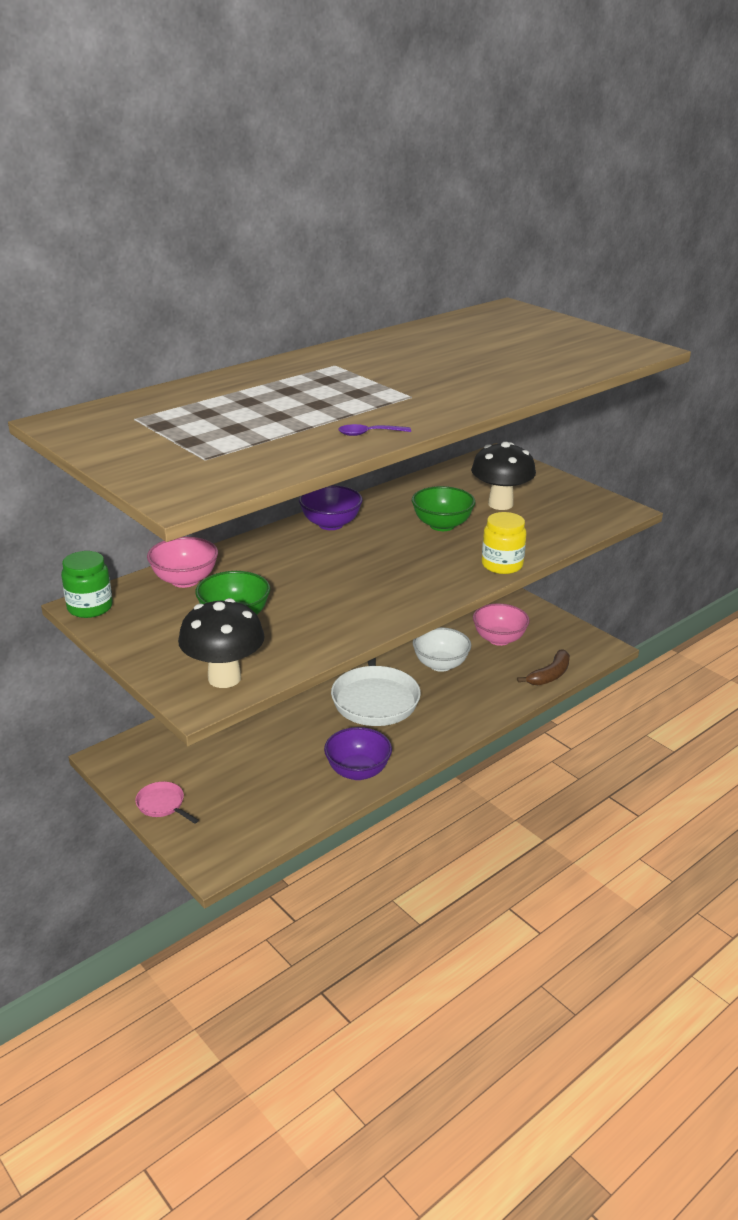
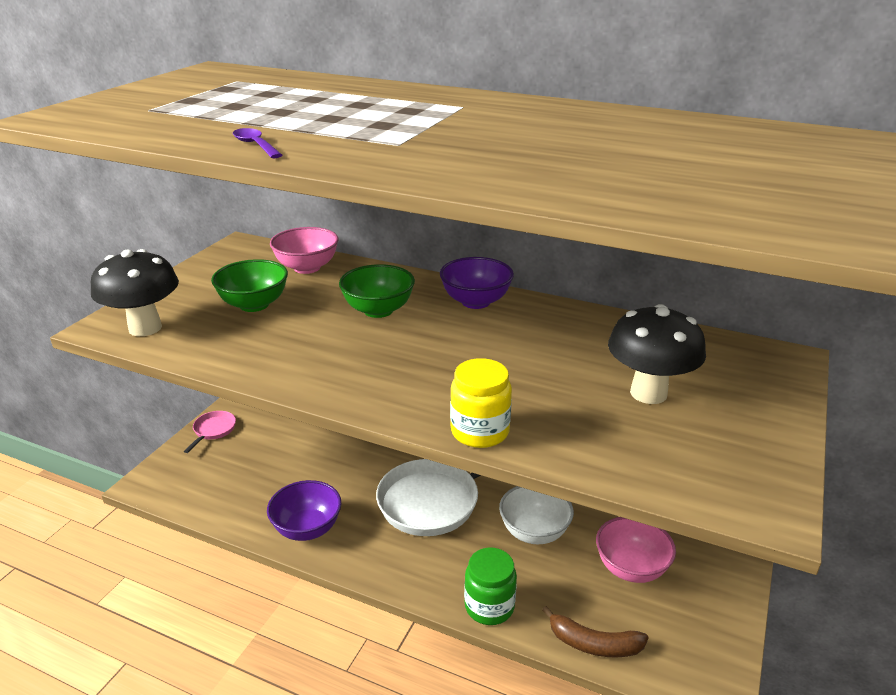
camera: 65 degrees right, 0 degrees up
green jar [61,551,113,618] -> green jar moved to [464,547,517,625]
green bowl [412,486,475,531] -> green bowl moved to [339,264,415,318]

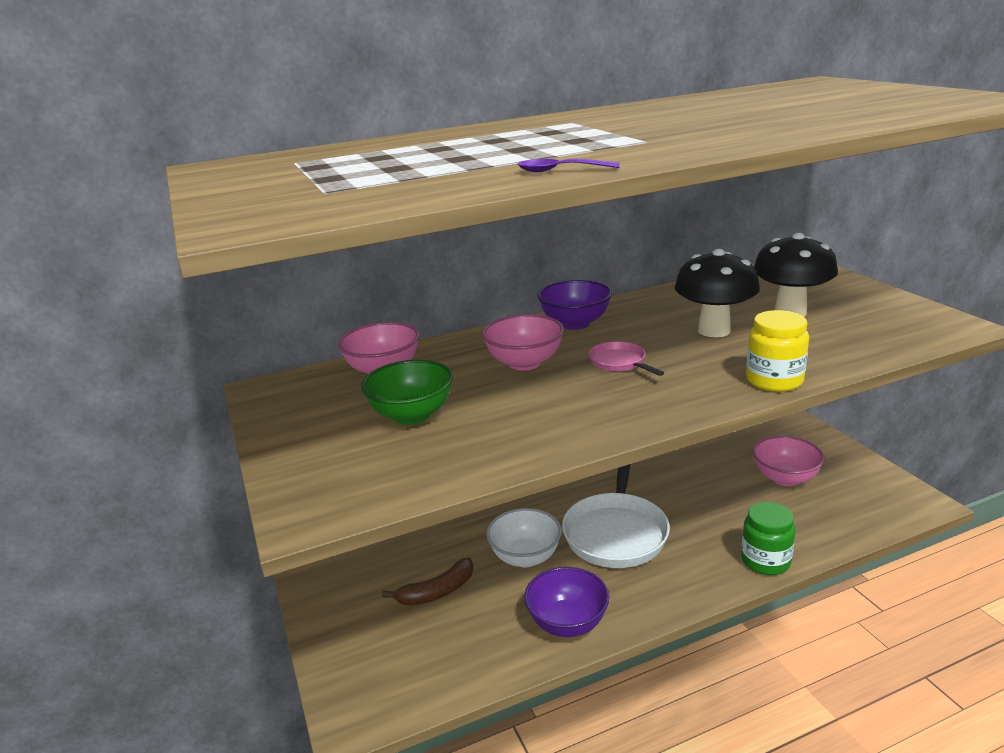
camera: 45 degrees left, 5 degrees down
black mushroom [91,249,179,336] -> black mushroom moved to [675,249,760,337]
pink pan [184,411,236,453] -> pink pan moved to [589,341,664,376]
green bowl [339,264,415,318] -> pink bowl [482,314,564,371]
white bowl [499,486,574,544] -> white bowl moved to [486,508,562,567]
brown banana [542,606,649,658] -> brown banana moved to [382,557,474,606]

